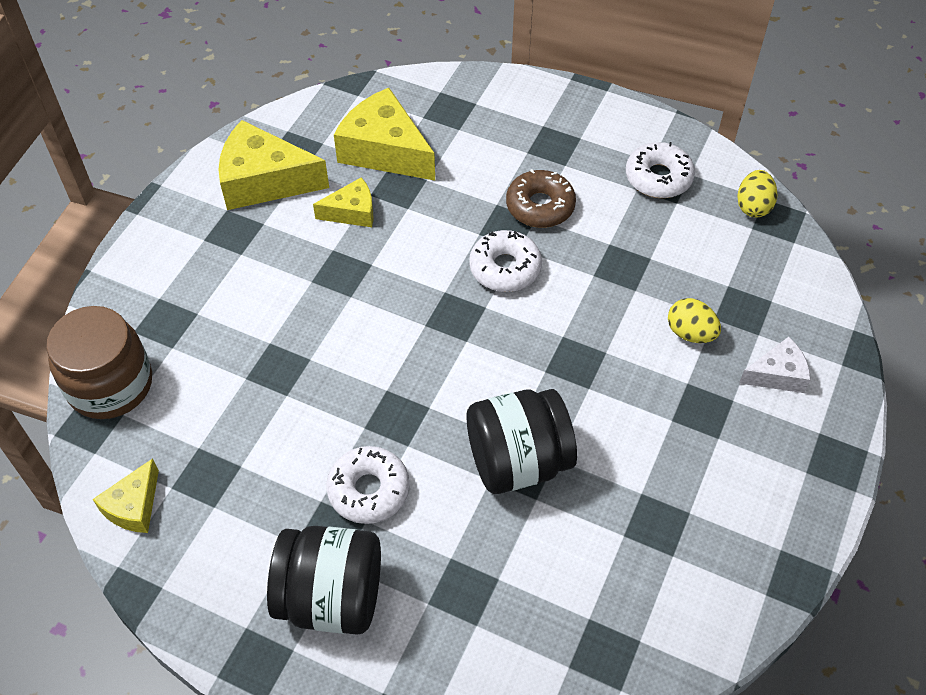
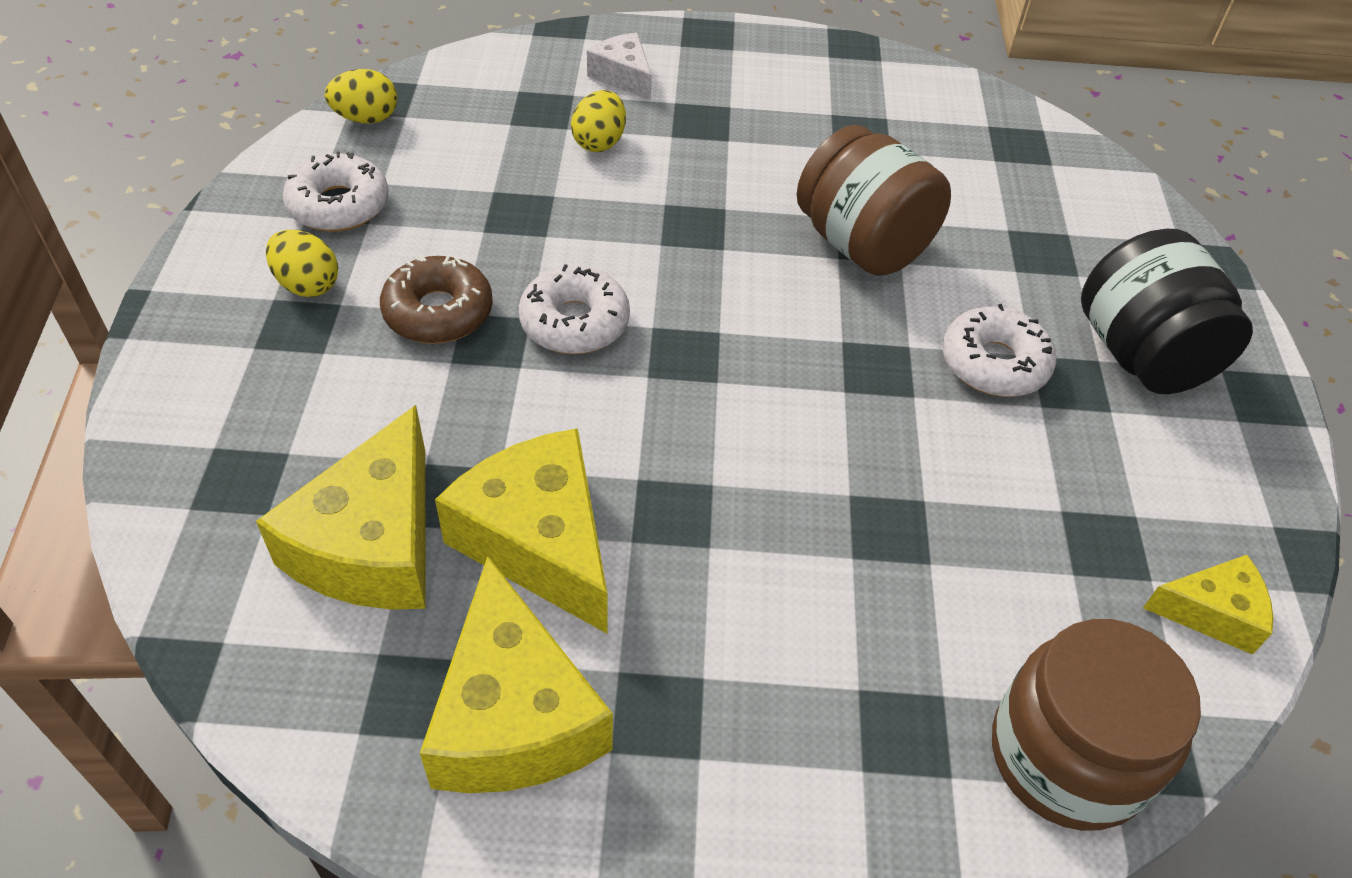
camera: 115 degrees left, 5 degrees down
yellow cheese [313,177,373,227] -> yellow cheese [435,428,607,633], size x1.81
black jar [467,389,577,494] -> brown jar [797,125,951,276]
none -> yellow egg [266,230,338,297]

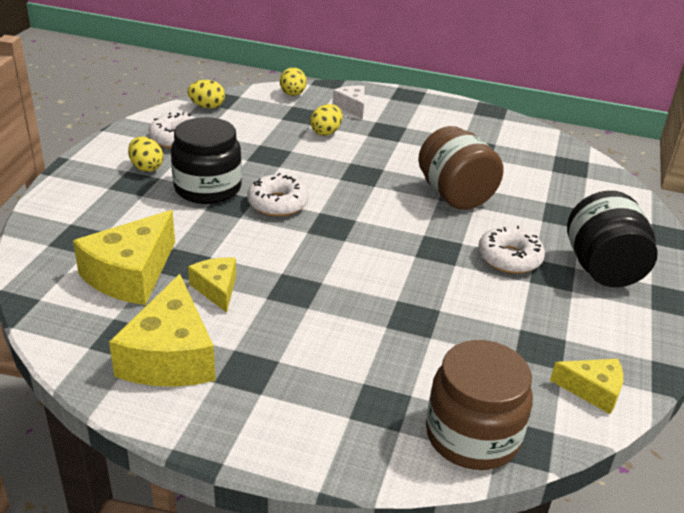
camera: 15 degrees right, 15 degrees down
brown donut [380,255,493,344] -> black jar [171,117,242,204]
yellow cheese [435,428,607,633] -> yellow cheese [188,257,236,313], size x0.55
none -> yellow egg [280,67,307,96]

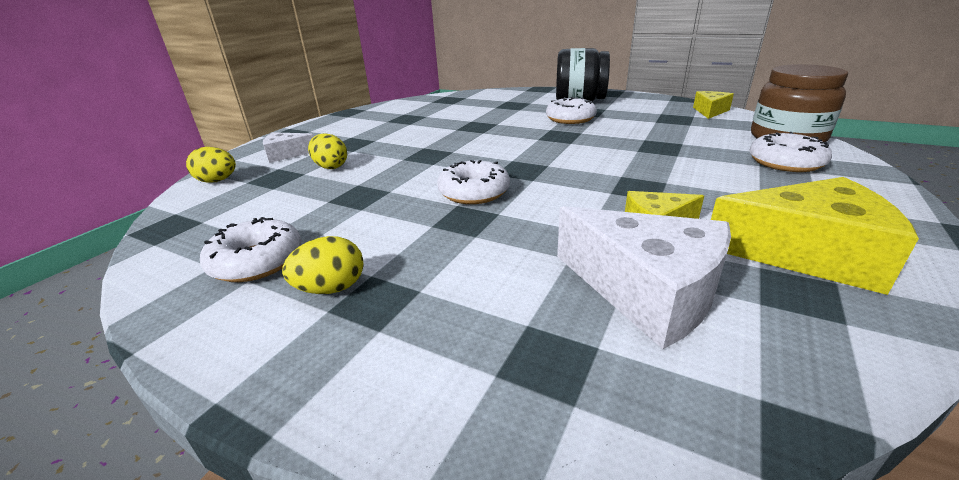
camera: 75 degrees left, 5 degrees down
yellow cheese [73,210,175,305] -> white cheese [557,206,731,349]
black jar [171,117,242,204] -> none
yellow egg [187,80,225,108] -> none
brown jar [418,126,504,210] -> none
none -> white donut [749,132,832,172]

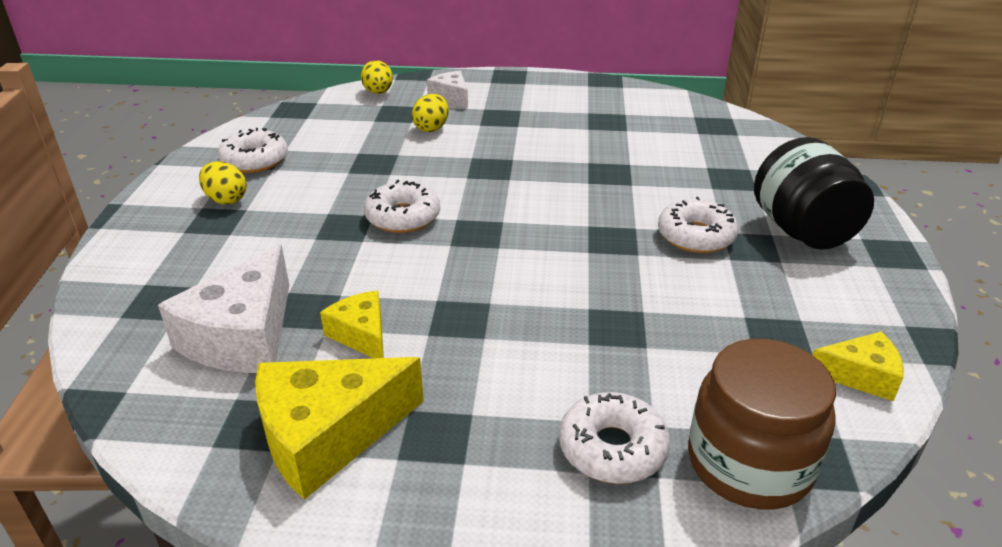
camera: 65 degrees right, 5 degrees up
yellow cheese [711,177,919,295] -> yellow cheese turned 75 degrees clockwise [255,357,424,500]

